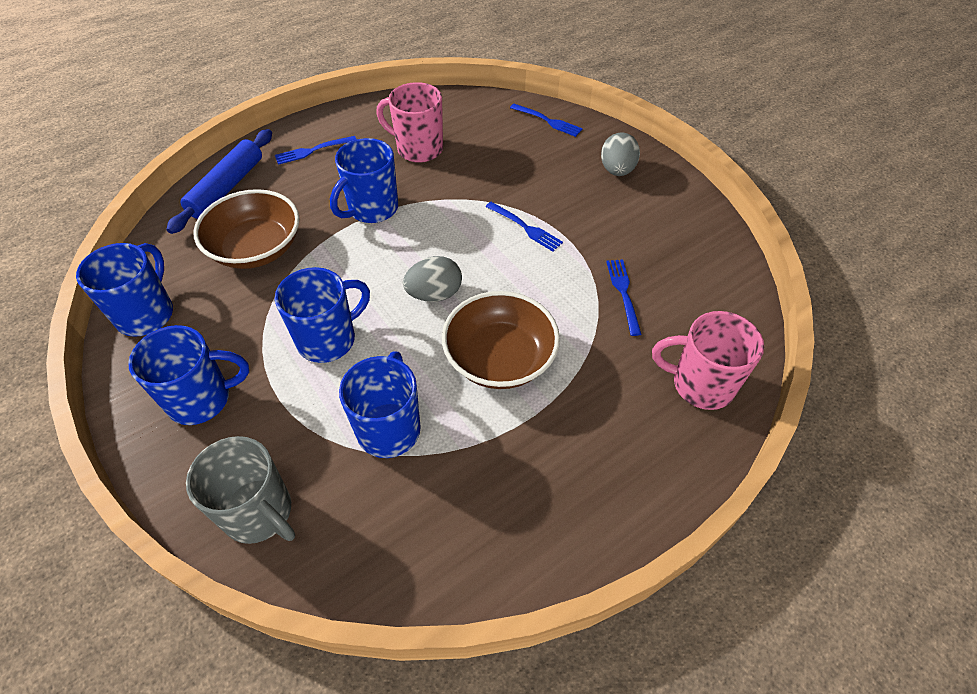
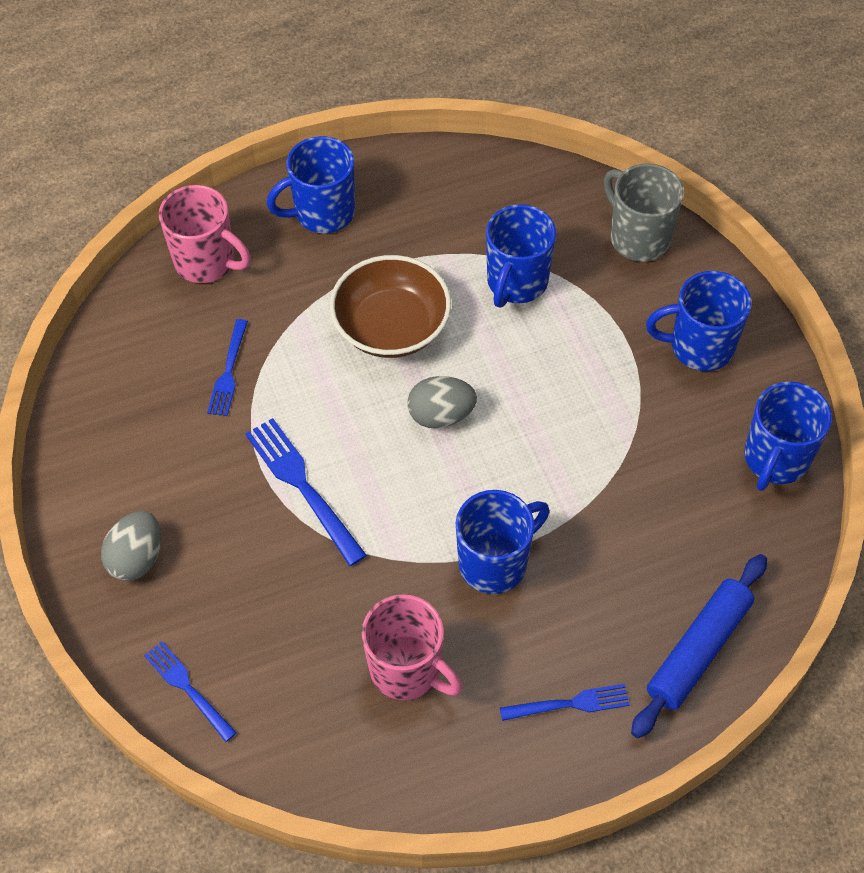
camera: 165 degrees left, 5 degrees up
brown bowl [193,189,299,269] -> none
blue mug [275,267,370,363] -> blue mug moved to [267,136,355,233]
blue fork [486,202,563,252] -> blue fork [245,418,367,566], size x1.57

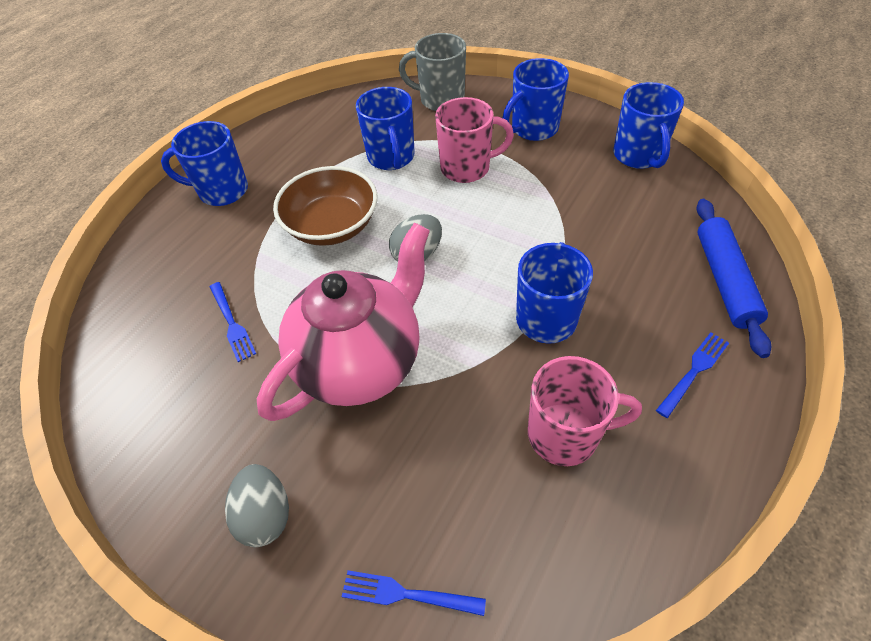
camera: 35 degrees left, 5 degrees down
pink mug [159,185,251,283] -> pink mug moved to [435,97,514,183]
blue fork [245,418,367,566] -> pink teapot [257,223,430,421]
blue mug [267,136,355,233] -> blue mug turned 60 degrees clockwise [161,121,248,206]

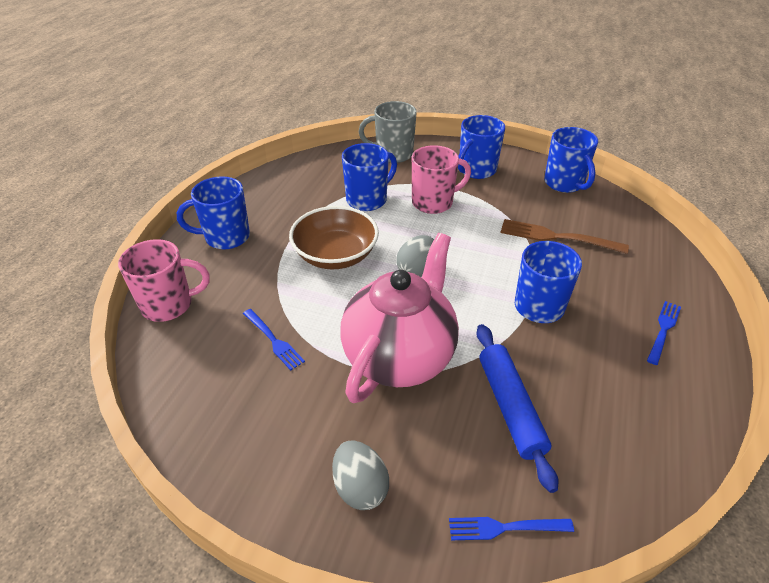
camera: 15 degrees left, 10 degrees down
blue mug [356,87,415,170] -> blue mug turned 105 degrees counterclockwise [342,143,397,211]
pink mug [528,356,642,466] -> pink mug moved to [118,239,210,322]
blue rolling pin [696,199,772,358] -> blue rolling pin moved to [476,324,558,493]
none -> brown fork [500,219,629,254]

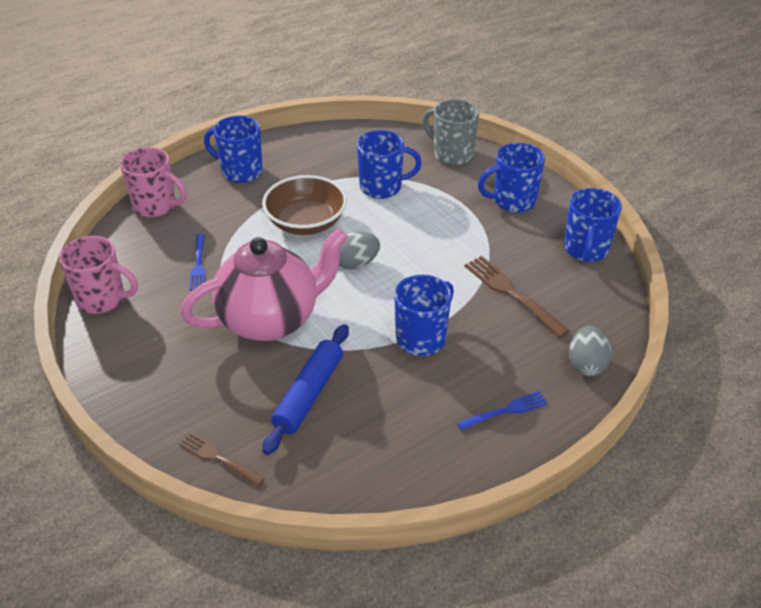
camera: 35 degrees right, 0 degrees up
grey egg [332,440,389,510] -> grey egg moved to [569,326,611,376]
pink mug [412,145,471,214] -> pink mug moved to [59,236,138,314]
blue fork [449,517,574,540] -> brown fork [178,432,264,487]

